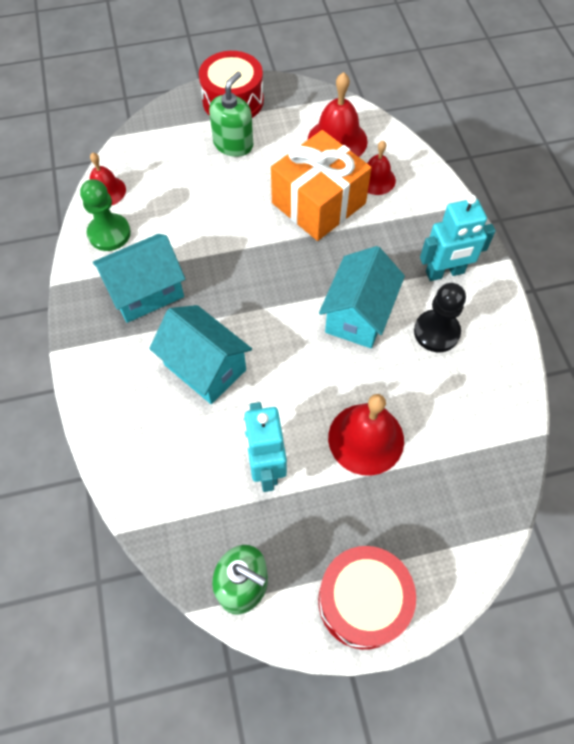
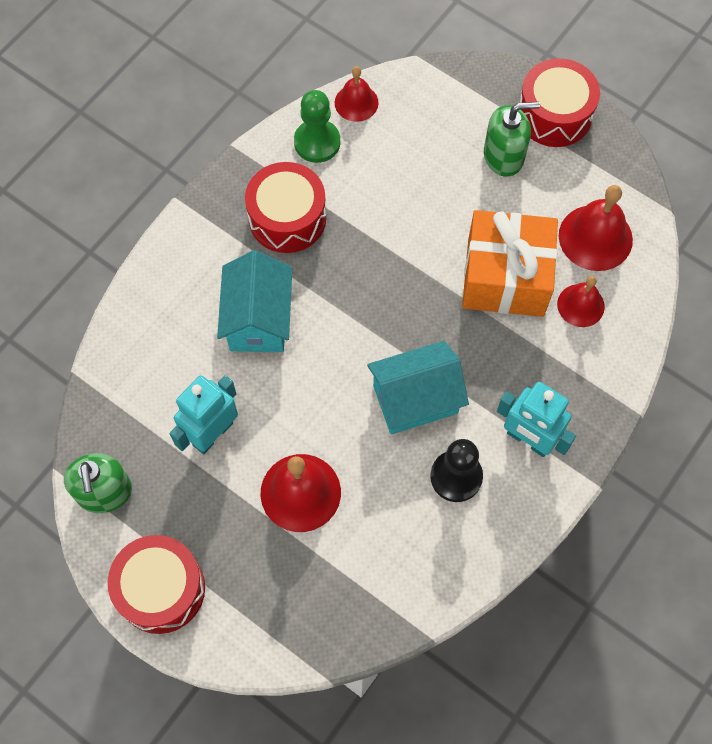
camera: 50 degrees right, 5 degrees up
turquoise house [93,234,185,323] -> red drum [245,162,326,253]

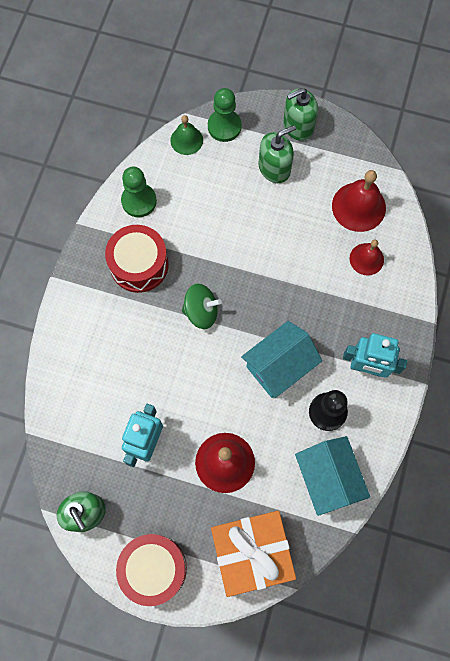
camera: 20 degrees left, 5 degrees up
turquoise house [217,250,292,352] -> turquoise house moved to [295,436,370,516]
red bell [335,66,379,122] -> none
orange gift [462,210,558,317] -> orange gift moved to [211,511,296,597]
red drum [519,58,600,147] -> green soap dispenser [283,88,318,141]
none -> green bell [170,115,203,155]
none -> green spinning top [182,284,222,329]
none -> green pawn [208,88,242,142]

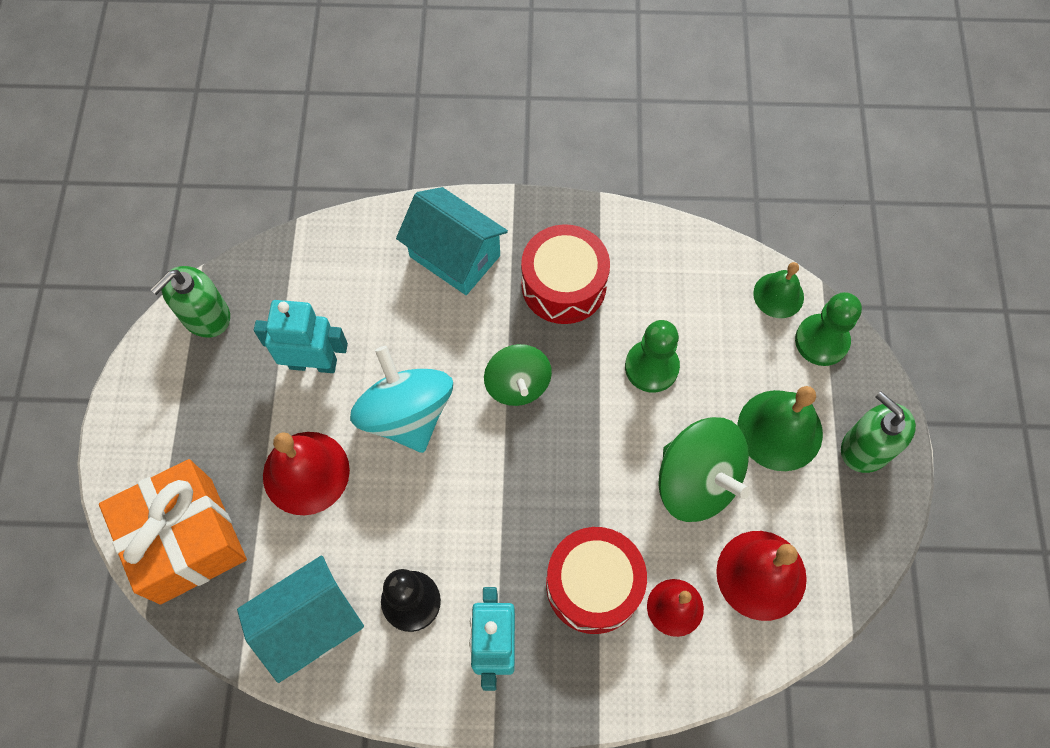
camera: 75 degrees right, 5 degrees down
red drum [116,534,187,606] -> red drum moved to [546,527,647,634]
green pawn [121,167,157,217] -> green pawn moved to [625,320,680,393]
turquoise house [241,321,322,398] -> turquoise house moved to [396,187,508,295]
green soap dispenser [258,125,296,183] -> green bell [738,386,823,471]
none -> turquoise spinning top [350,346,453,453]
none -> green spinning top [658,417,751,522]

